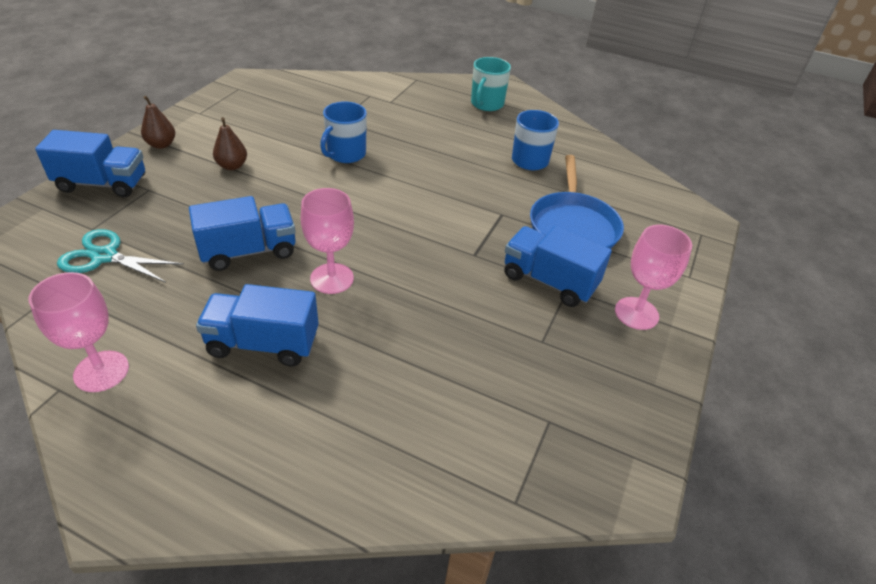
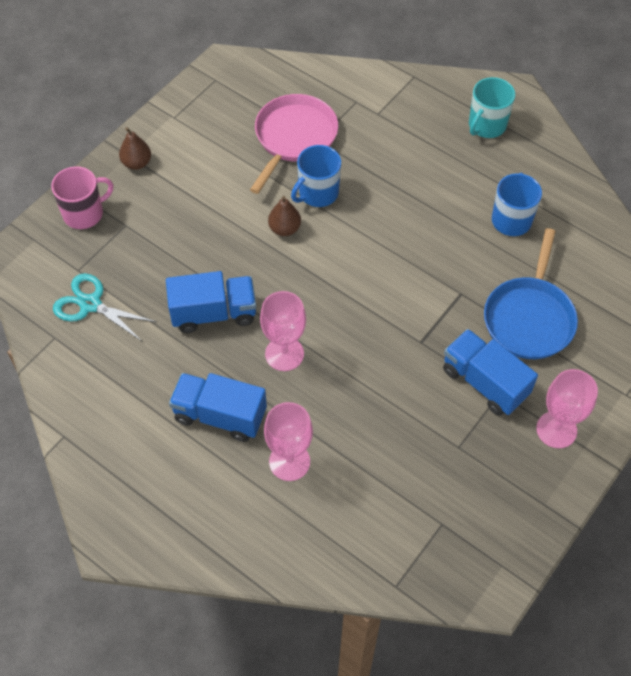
camera: 15 degrees right, 15 degrees up
pink goblet [28,272,129,392] -> pink goblet moved to [264,402,313,481]
blue truck [35,130,145,197] -> pink mug [51,166,113,229]
brown pear [213,117,247,170] -> brown pear moved to [268,196,301,236]
none -> pink pan [250,94,338,194]

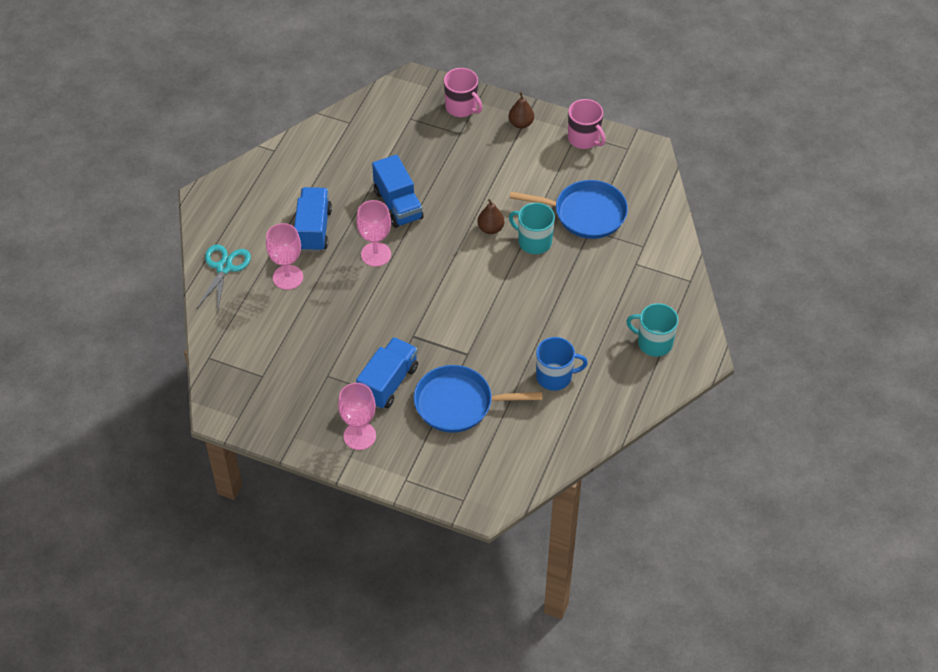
camera: 75 degrees right, 5 degrees down
turquoise scissors [53,273,157,342] -> turquoise scissors moved to [197,244,251,313]
pink pan [250,94,338,194] -> blue pan [510,180,628,239]
blue mug [291,145,341,207] -> turquoise mug [509,203,555,254]
none -> pink mug [568,99,606,149]

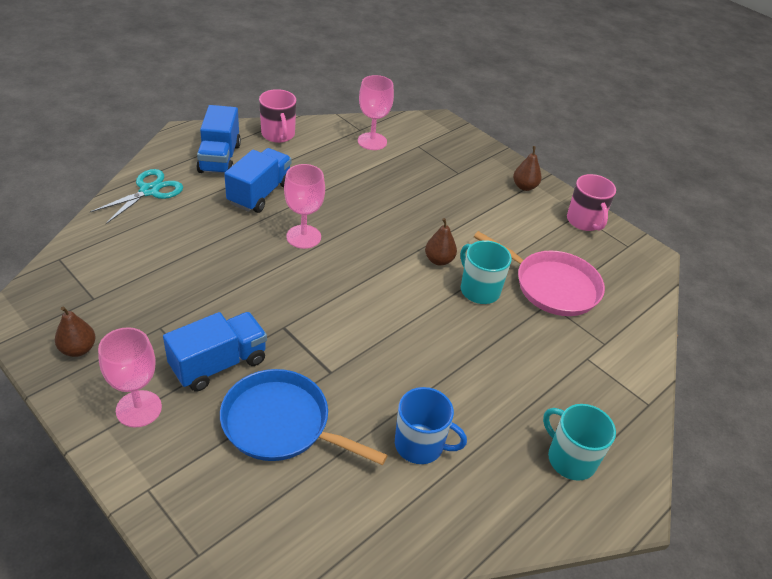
camera: 20 degrees right, 10 degrees down
pink goblet [266,223,303,290] -> pink goblet moved to [358,75,394,150]
blue truck [372,155,424,228] -> blue truck moved to [196,105,241,174]
pink mug [444,68,482,117] -> pink mug moved to [259,89,296,143]
blue pan [510,180,628,239] -> pink pan [474,231,605,316]
none -> brown pear [55,306,96,357]

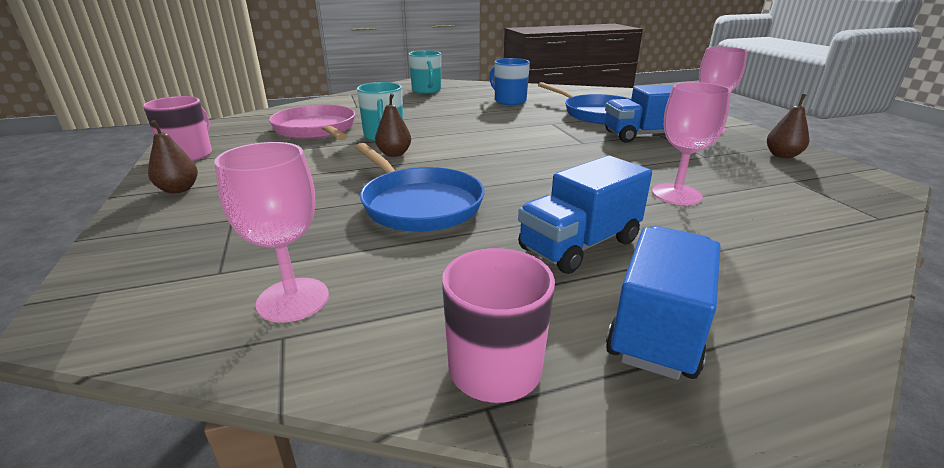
camera: 150 degrees left, 15 degrees down
turquoise scissors [90,169,183,224] -> none
pink goblet [284,164,325,249] -> pink goblet moved to [652,82,731,205]
none -> blue pan [355,143,485,232]

